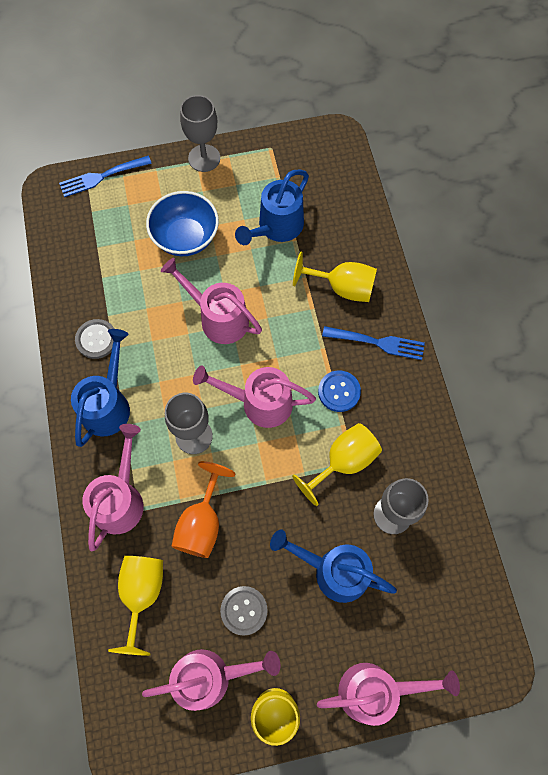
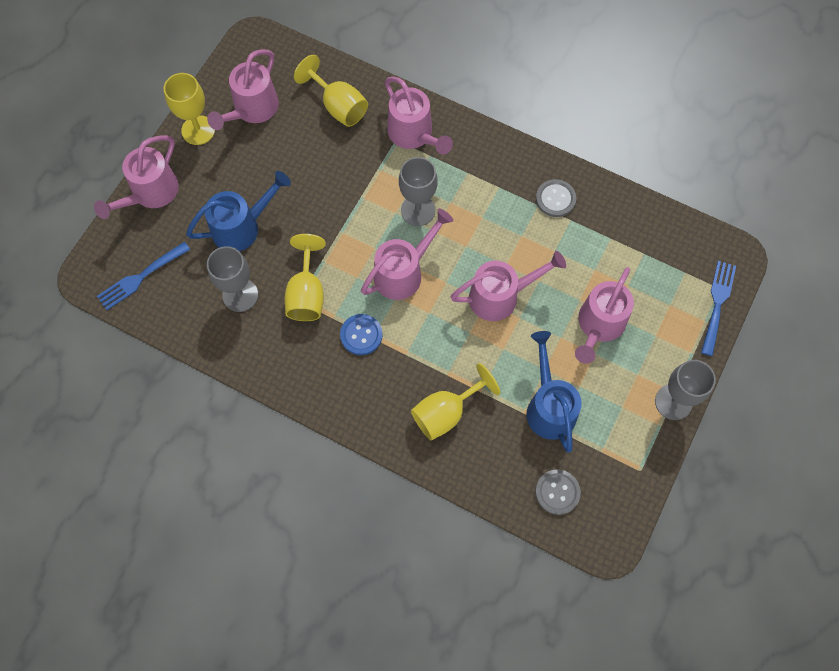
camera: 130 degrees right, 0 degrees up
blue watering can [71,329,130,447] -> none
blue bowl [146,191,219,256] -> pink watering can [575,267,634,364]
orange goblet [171,461,235,558] -> none
grey button [220,586,268,636] -> grey button moved to [535,469,581,515]
blue fork [322,326,425,360] -> blue fork moved to [97,242,190,310]

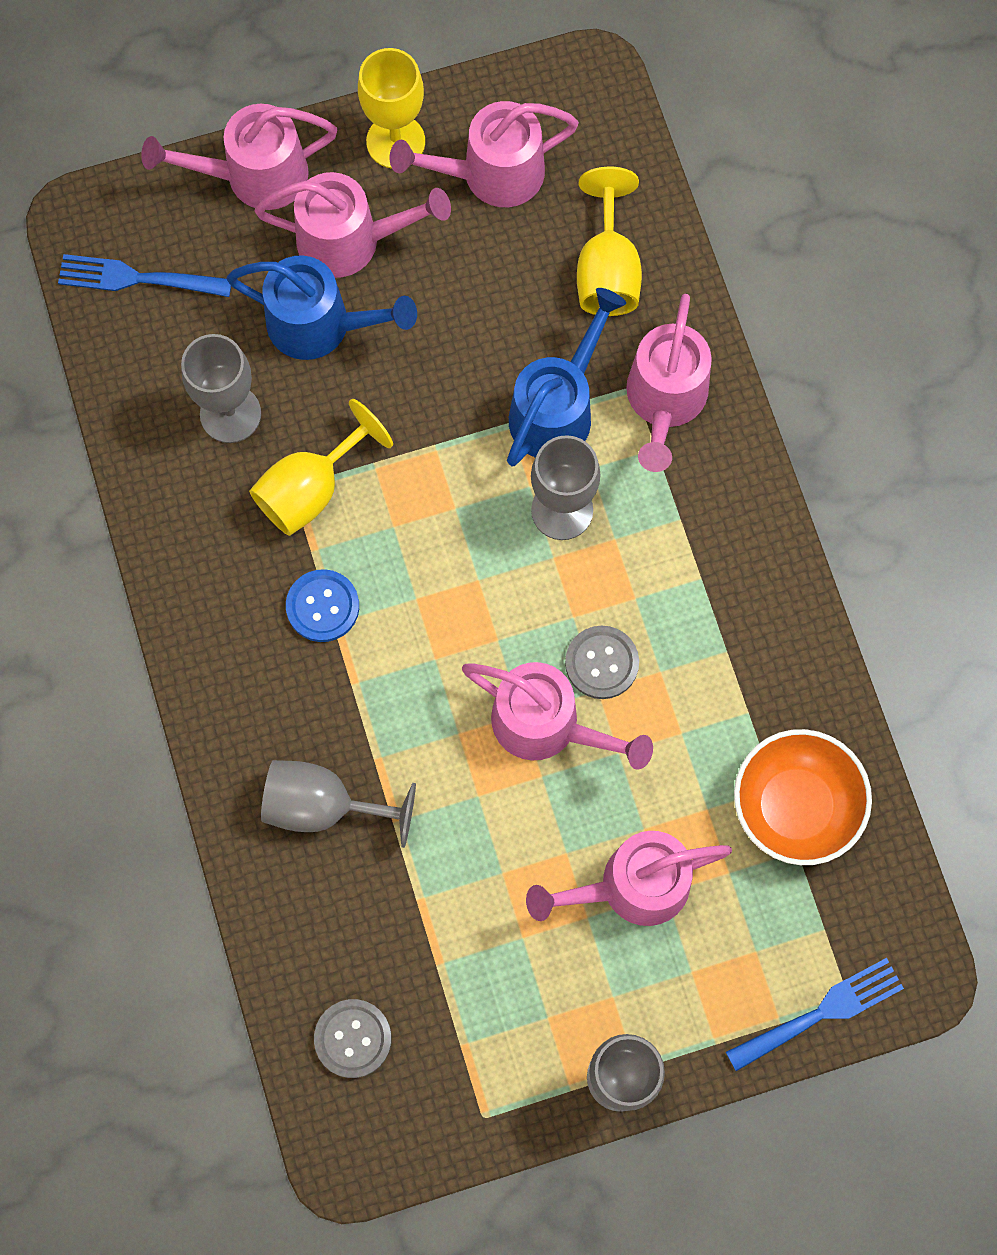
camera: 45 degrees right, 5 degrees up
pink watering can [361,209,453,300] -> pink watering can moved to [255,172,451,278]
yellow goblet [411,363,500,440] -> grey goblet [261,760,416,848]
blue watering can [527,331,582,453] -> blue watering can moved to [507,288,626,466]
grey button [536,179,576,217] -> grey button moved to [565,626,639,699]
none -> orange bowl [734,729,872,865]

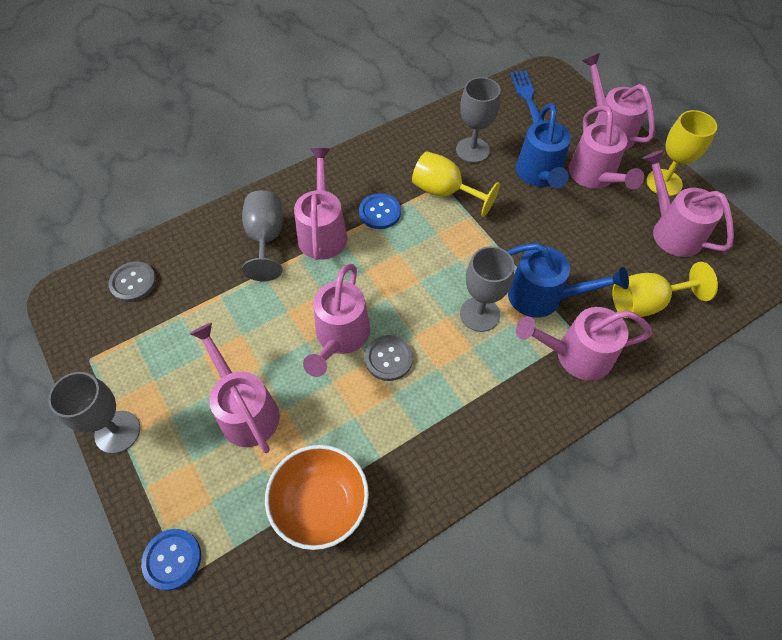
camera: 75 degrees right, 15 degrees down
blue fork [726,958,904,1071] -> blue button [141,529,201,591]
none -> pink watering can [294,148,347,260]

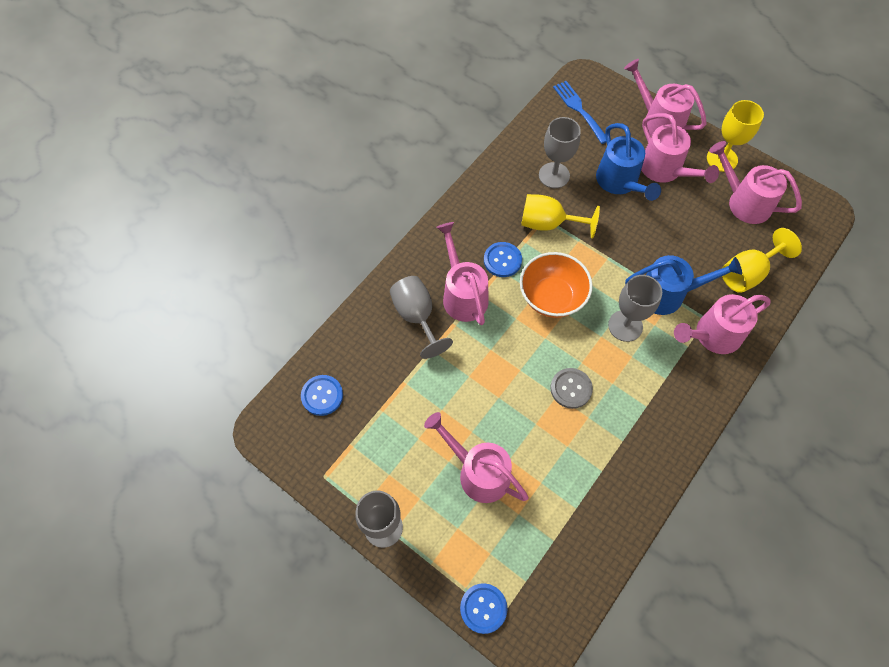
camera: 20 degrees left, 5 degrees up
grey button [108,262,156,302] -> blue button [301,375,343,416]
orange bowl [265,445,369,550] -> orange bowl moved to [520,252,593,318]
pink watering can [303,264,370,377] -> none

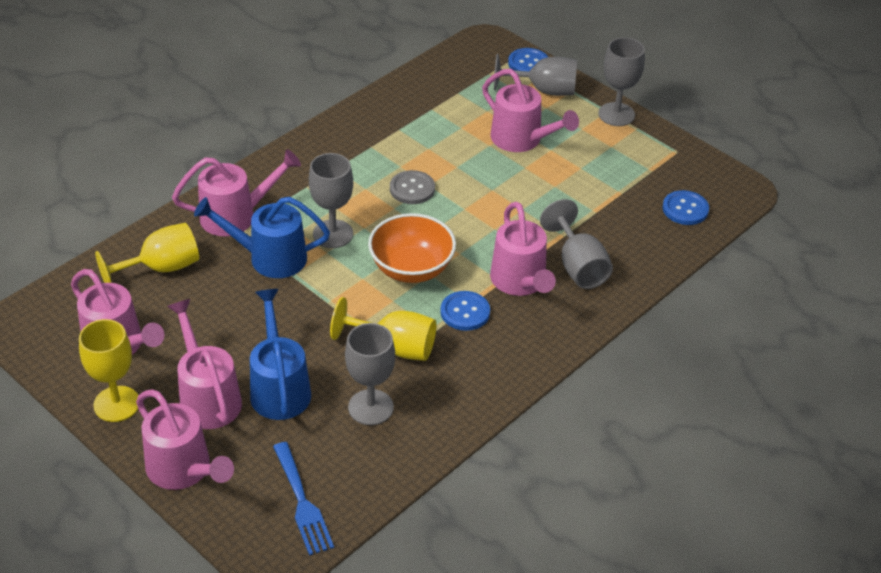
camera: 175 degrees left, 20 degrees down
none -> grey goblet [494,54,577,96]

